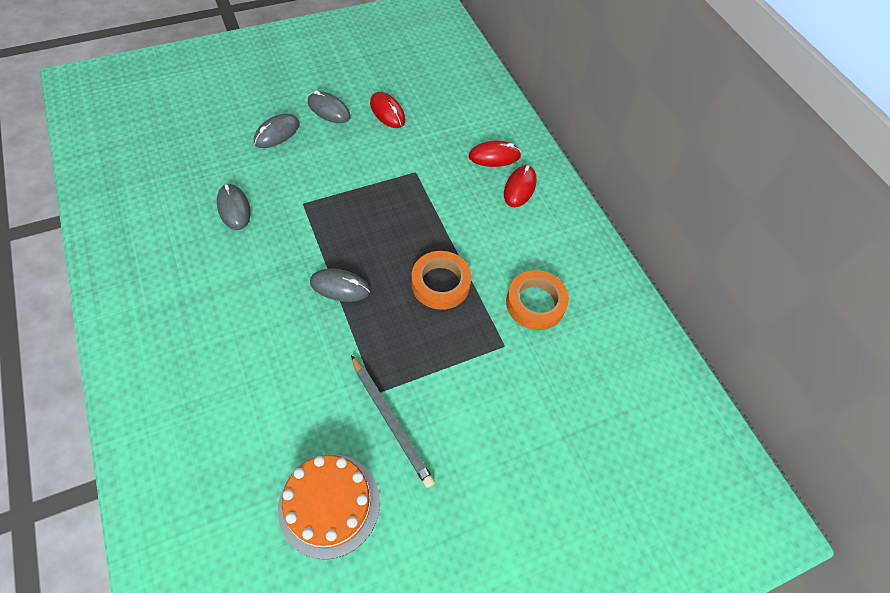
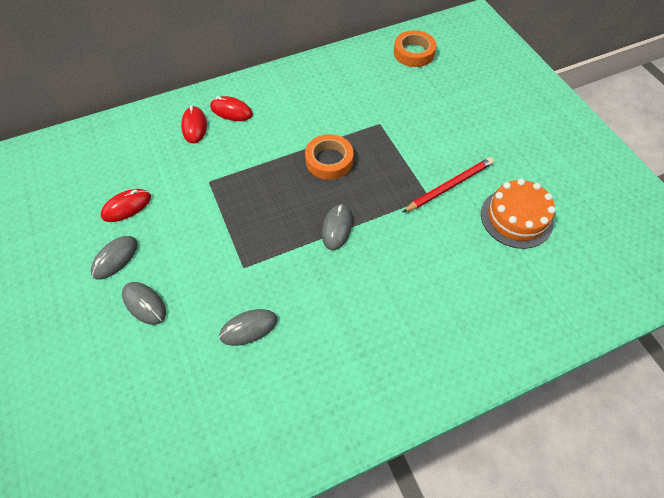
camera: 85 degrees left, 0 degrees up
grey pencil [351,355,435,488] -> red pencil [403,157,494,212]
orange tape [506,270,569,330] -> orange tape moved to [394,30,437,67]

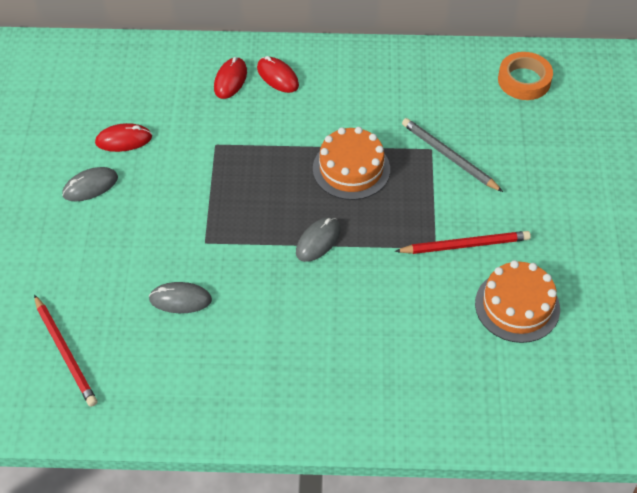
camera: 25 degrees right, 5 degrees down
grey mouse [122,282,166,325] -> none
orange tape [305,134,354,180] -> orange cake [313,127,390,200]
none -> red pencil [34,295,97,407]
none -> grey pencil [402,118,503,192]

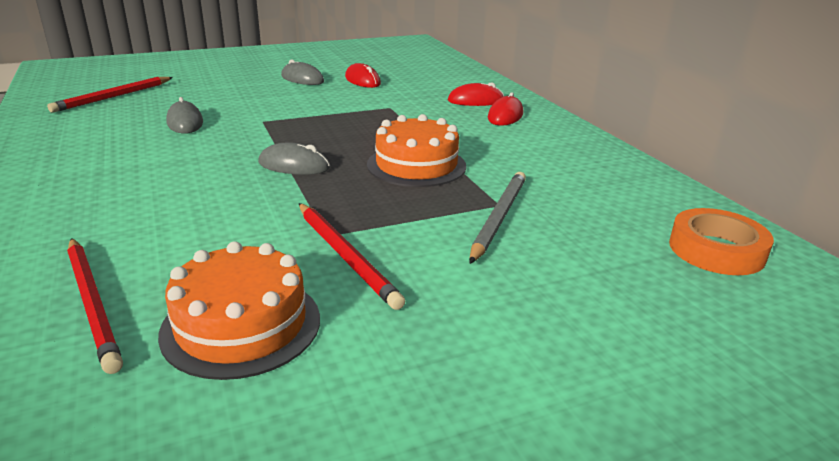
camera: 65 degrees right, 25 degrees down
none -> red pencil [67,238,123,374]

